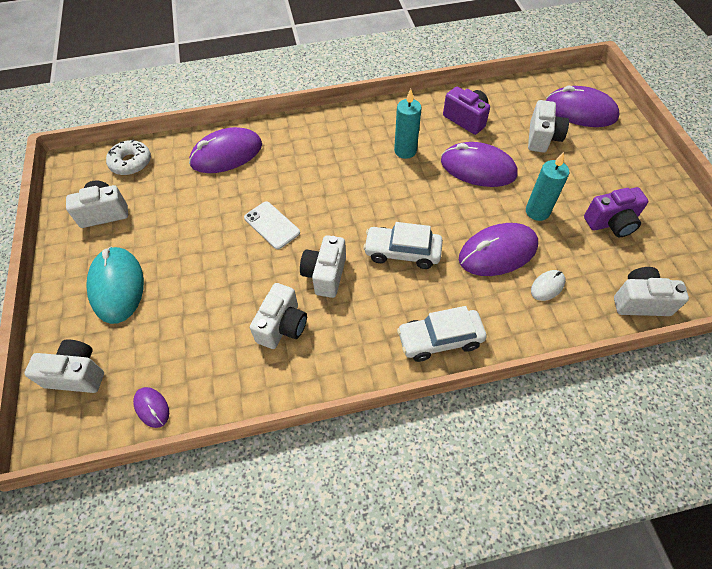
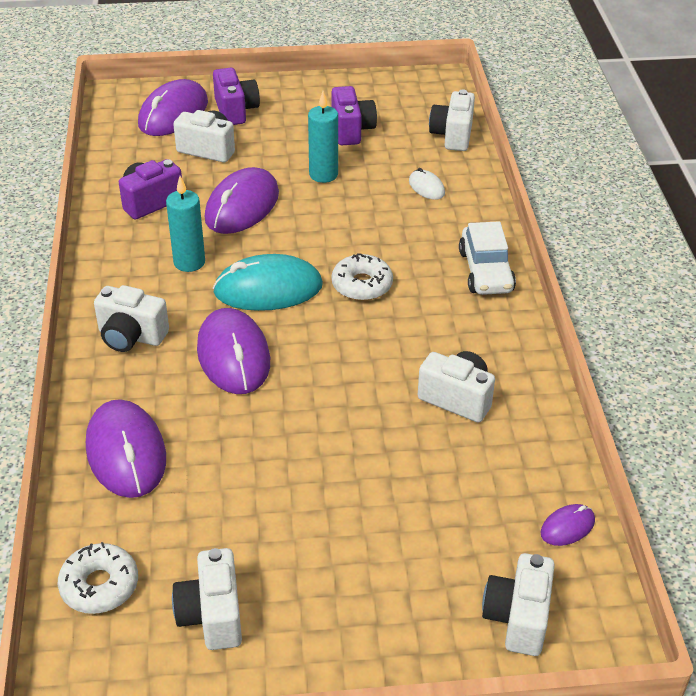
camera: 85 degrees left, 15 degrees down
turquoise mouse [87,247,144,324] -> turquoise mouse moved to [213,254,323,311]
white phone [244,201,300,249] -> none
white camera [300,235,346,298] -> white camera moved to [94,285,169,352]
white car [363,222,443,269] -> white donut [332,254,393,301]
purple mouse [459,223,538,276] -> purple mouse moved to [197,308,270,394]
none -> purple camera [213,68,260,125]

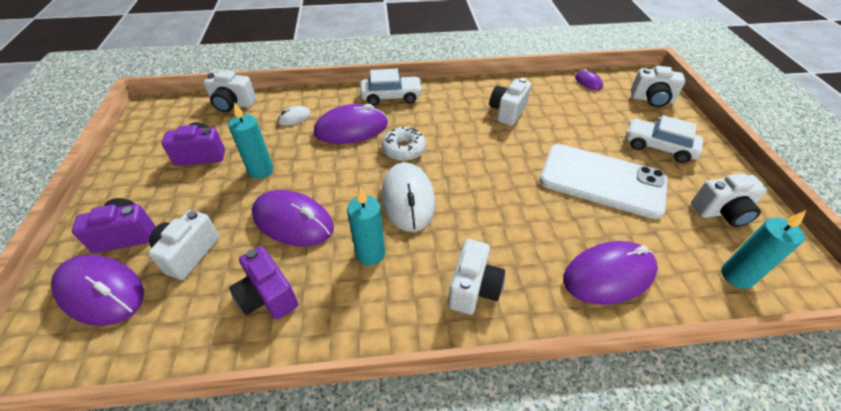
camera: 90 degrees left, 5 degrees up
white donut [58,542,138,614] -> turquoise candle [721,210,806,289]
purple mouse [197,308,270,394] -> purple mouse moved to [314,104,388,144]
turquoise mouse [213,254,323,311] -> white mouse [381,162,435,232]
none -> white phone [540,144,668,219]
none -> white car [626,115,703,163]

